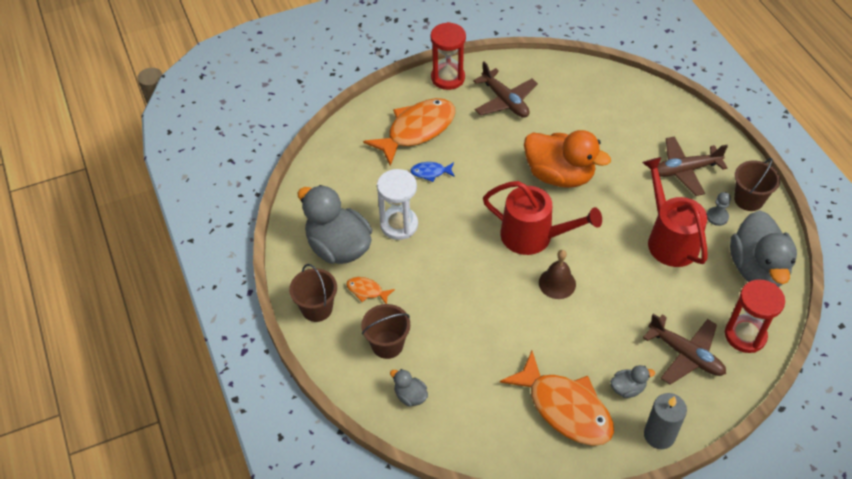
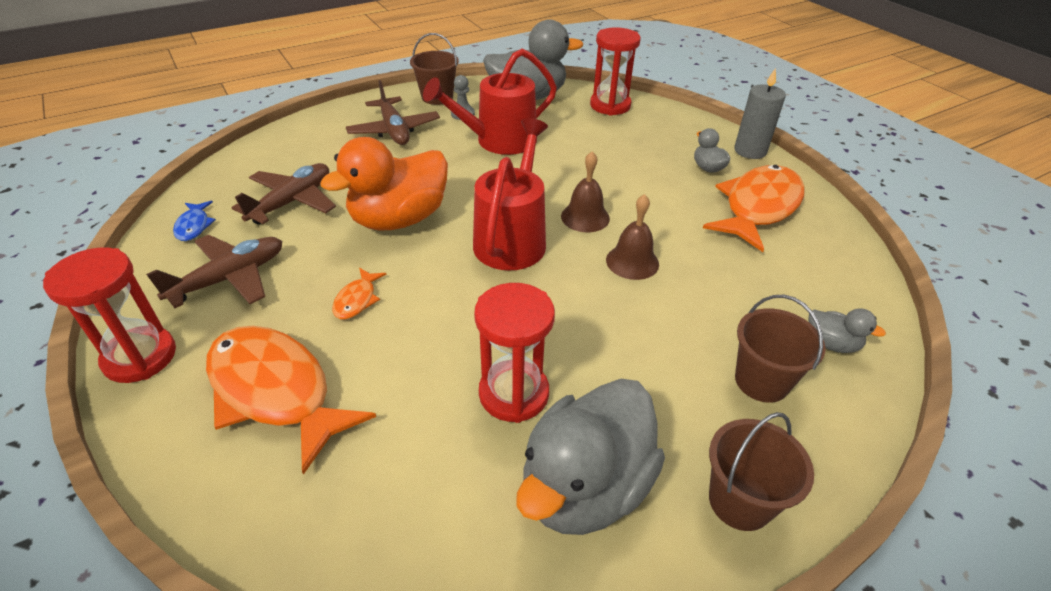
camera: 100 degrees left, 10 degrees down
orange fish [346,277,395,304] -> orange fish moved to [332,268,387,319]
white hourglass [377,169,418,240] -> red hourglass [474,283,555,423]
grey duck [390,369,428,407] -> grey duck turned 90 degrees counterclockwise [808,309,886,353]
blue fish [410,162,455,182] -> blue fish moved to [173,201,216,241]
orange duck [524,130,611,188] -> orange duck turned 150 degrees counterclockwise [320,137,448,230]
brown plane [643,314,726,385] -> brown plane moved to [232,163,336,225]
none -> brown bell [606,194,659,280]

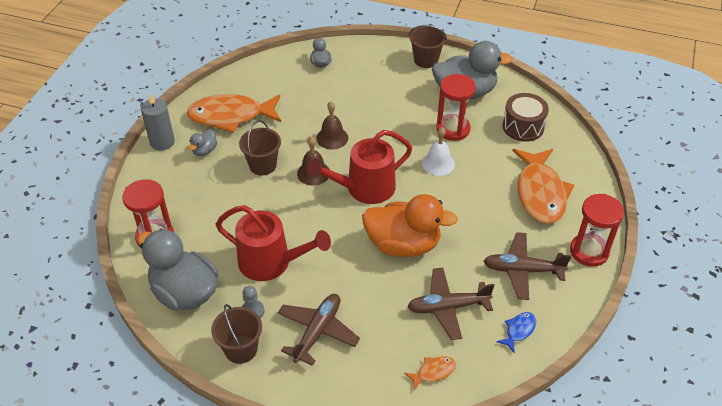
camera: 130 degrees left, 5 degrees up
orange fish [332,268,387,319] -> orange fish moved to [404,356,456,390]
brown bucket [735,295,825,403] -> brown bucket moved to [239,120,281,175]
none -> white bell [422,127,455,176]
none -> brown drum [502,93,549,142]

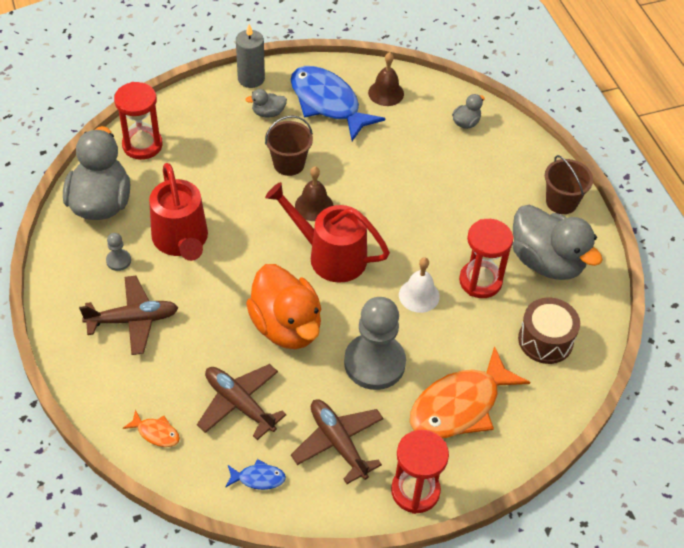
camera: 50 degrees right, 5 degrees up
orange fish [187,94,281,133] -> blue fish [291,66,385,141]
brown bucket [211,304,262,364] -> none
brown bell [316,101,348,149] -> brown bell moved to [368,52,404,106]
none -> grey pawn [344,297,406,390]

